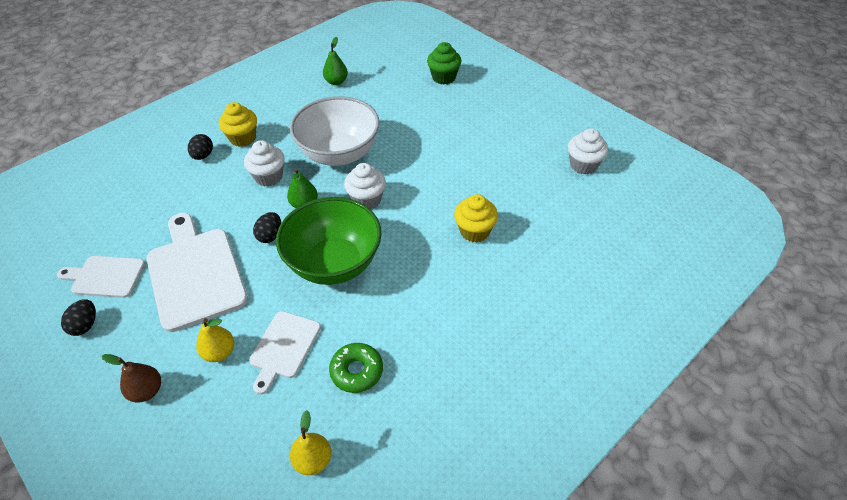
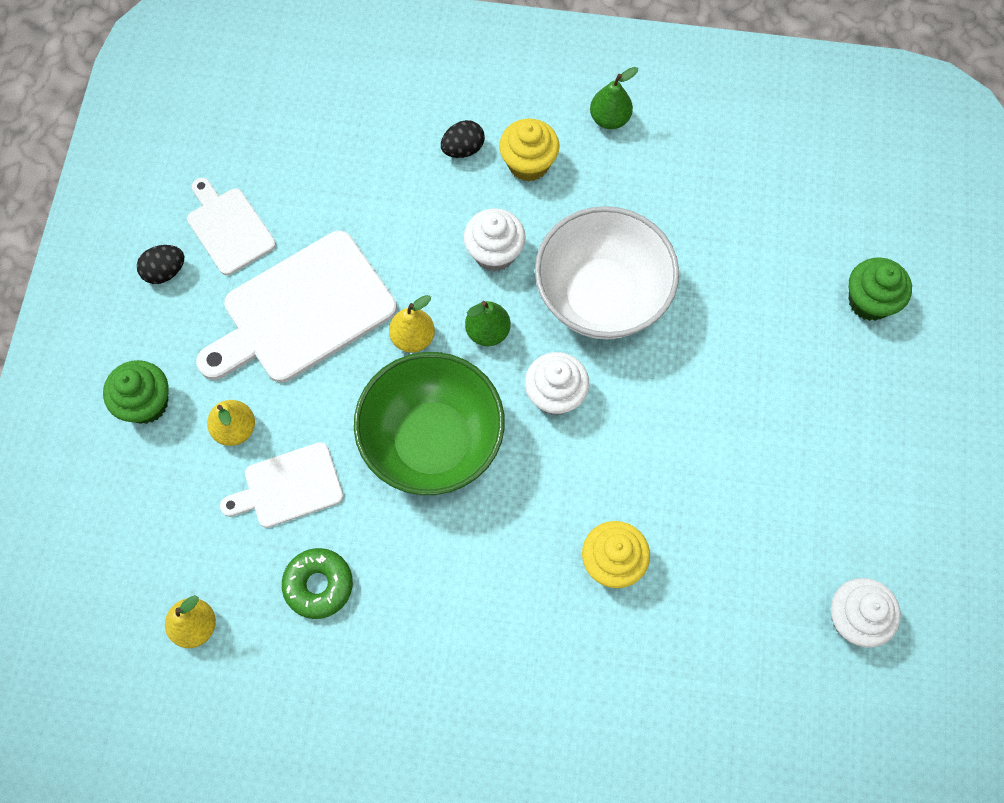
camera: 50 degrees right, 20 degrees up
brown pear [102,354,161,403] -> green cupcake [103,360,168,424]
white cutting board [146,213,248,332] -> white cutting board turned 150 degrees counterclockwise [196,231,397,382]
black egg [253,212,281,243] -> yellow pear [389,295,435,353]
green pear [323,37,348,85] -> green pear moved to [590,67,638,129]

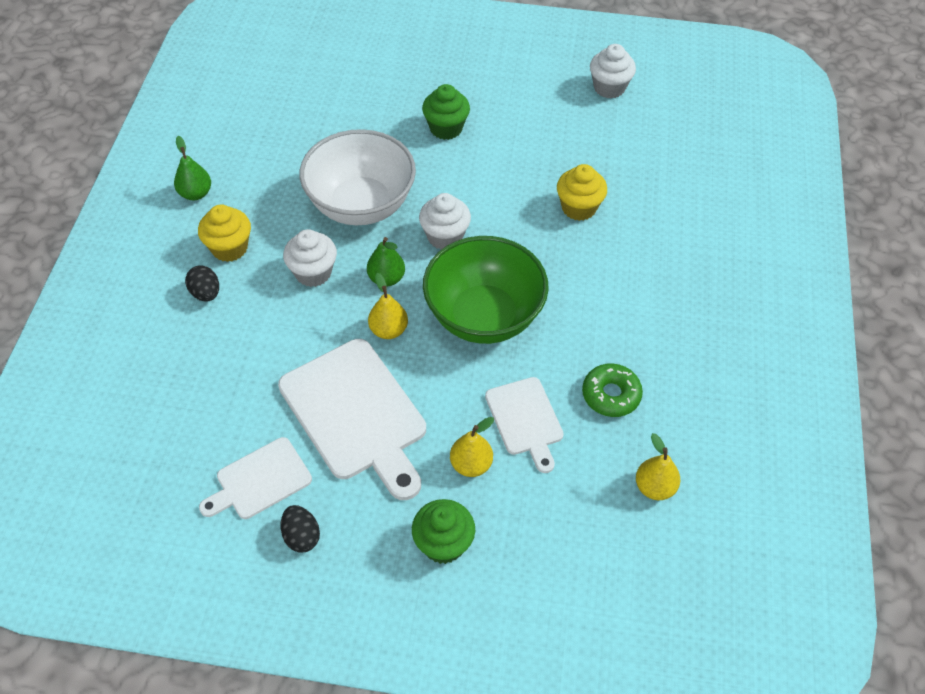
camera: 90 degrees left, 15 degrees down
green cupcake [849,257,912,321] -> green cupcake moved to [422,84,470,140]

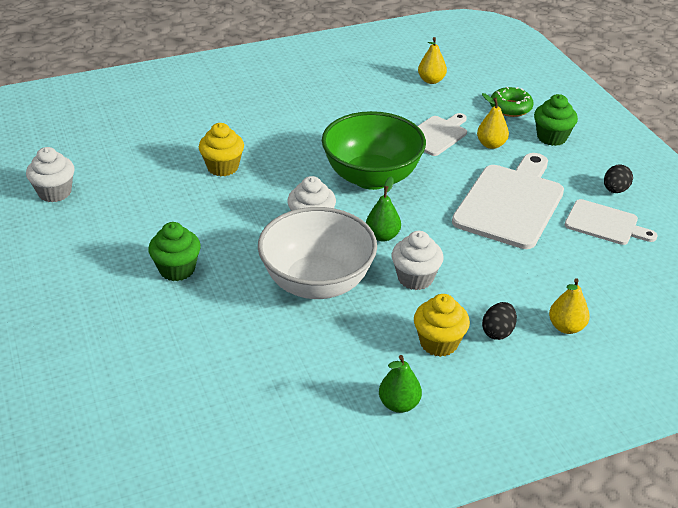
camera: 120 degrees left, 15 degrees down
yellow pear [368,273,408,339] -> yellow pear moved to [549,278,590,334]
green donut [582,363,643,417] -> green donut moved to [490,87,533,117]

